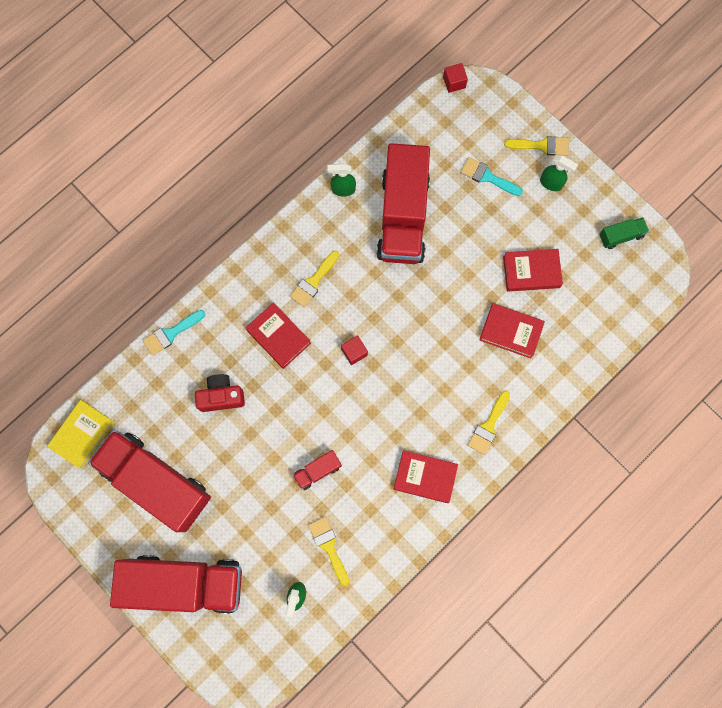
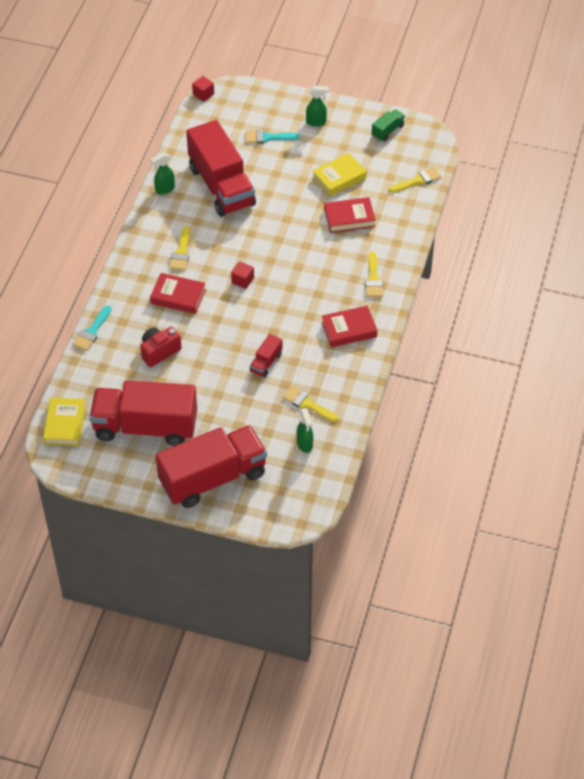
camera: 30 degrees left, 25 degrees down
red book [503,249,563,292] -> yellow book [312,153,367,196]
yellow brush [504,136,569,156] -> yellow brush moved to [389,167,442,193]

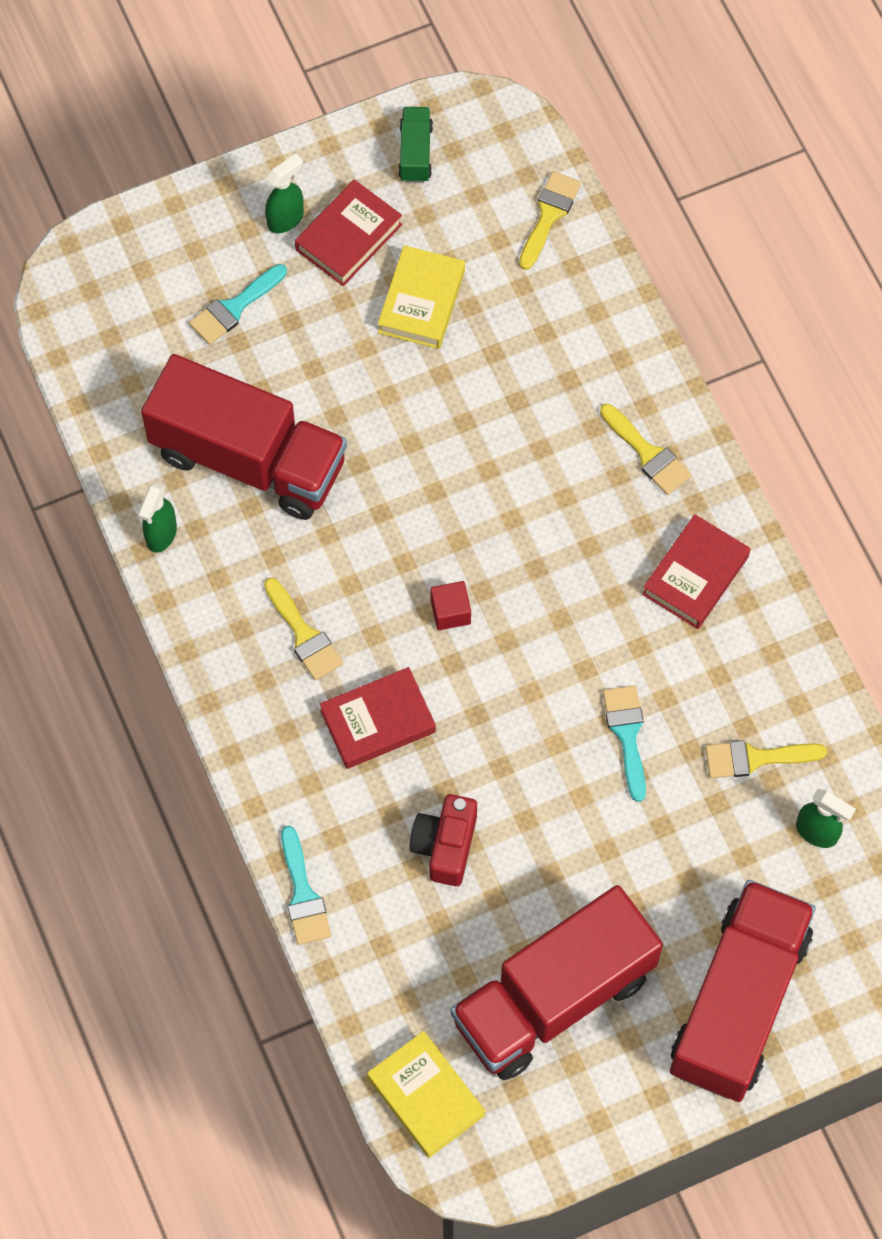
camera: 40 degrees left, 15 degrees up
red cube [192,76,214,102] -> none
red truck [250,334,283,378] -> turquoise brush [603,685,646,802]
red book [324,197,376,233] -> red book moved to [295,179,402,286]

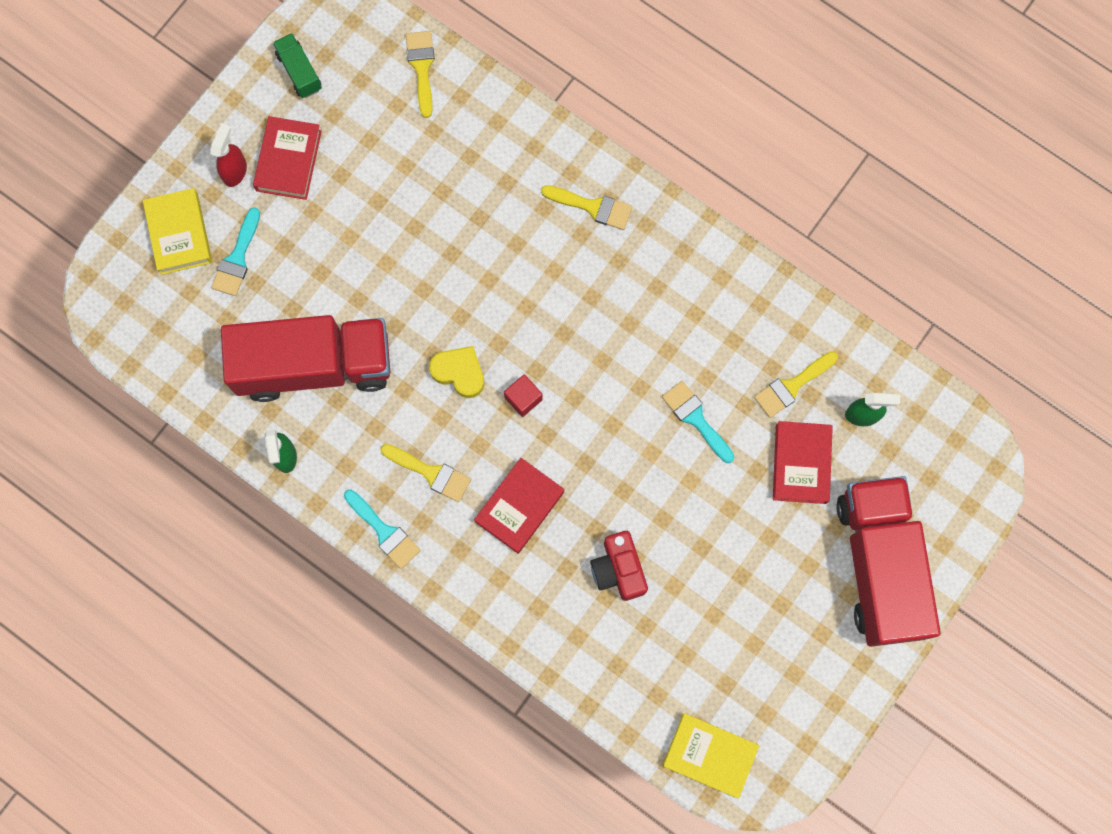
camera: 30 degrees left, 10 degrees up
green spray bottle [265,154,304,233] -> red spray bottle [211,123,247,187]
turquoise brush [281,826,331,945] -> turquoise brush moved to [344,489,421,569]
yellow book [378,245,465,349] -> yellow book moved to [143,188,212,275]
red truck [450,885,663,1080] -> none
red book [642,514,751,629] -> red book moved to [773,421,833,504]
none -> yellow heart [429,346,484,398]

